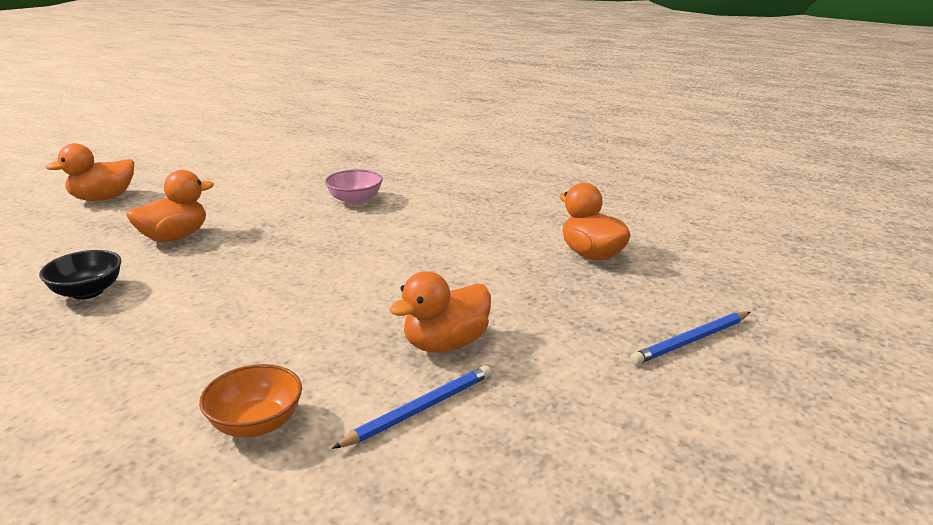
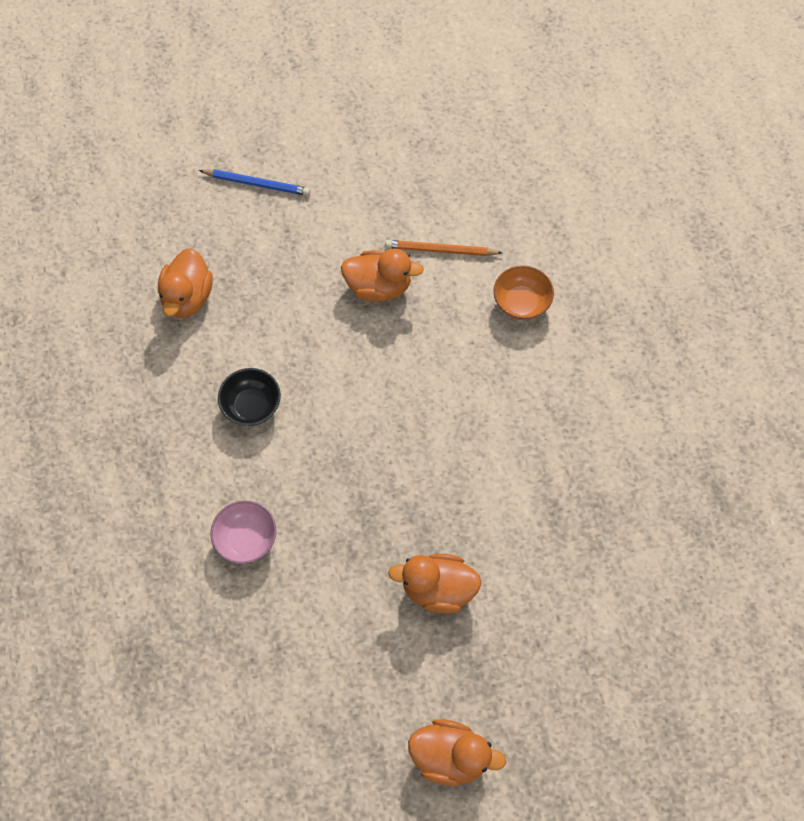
camera: 135 degrees left, 40 degrees up
black bowl [39,250,122,300] -> black bowl moved to [218,368,281,426]
blue pencil [332,365,491,449] -> orange pencil [385,240,502,256]

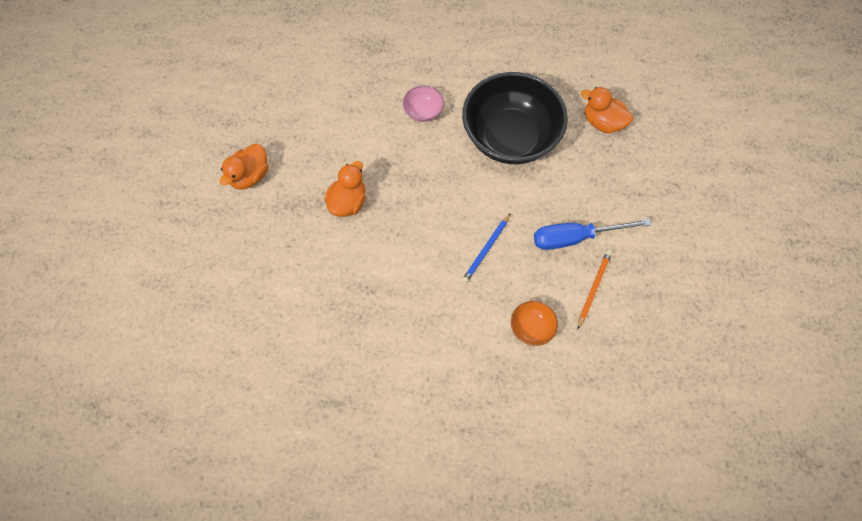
camera: 110 degrees right, 0 degrees up
blue pencil [199,169,310,196] -> blue pencil moved to [462,213,511,283]
black bowl [218,368,281,426] -> black bowl [462,72,568,164], size x2.43
orange duck [341,249,424,302] -> blue screwdriver [534,219,651,250]

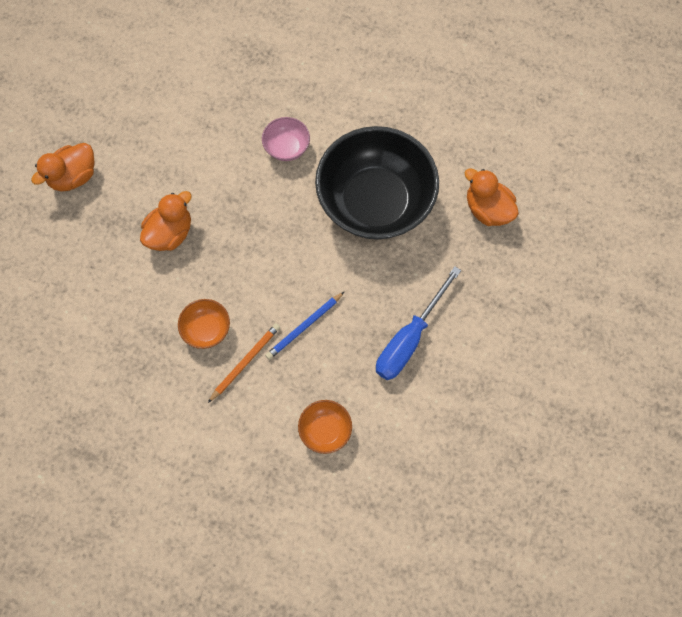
camera: 15 degrees right, 5 degrees up
blue screwdriver [534,219,651,250] -> blue screwdriver turned 60 degrees counterclockwise [376,266,461,380]
orange pencil [578,250,612,329] -> orange pencil moved to [208,323,280,403]
none -> orange bowl [178,299,230,349]

